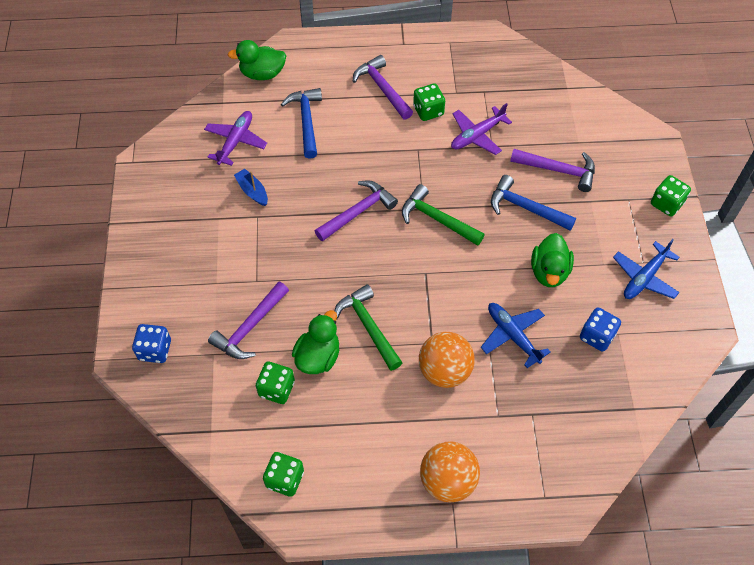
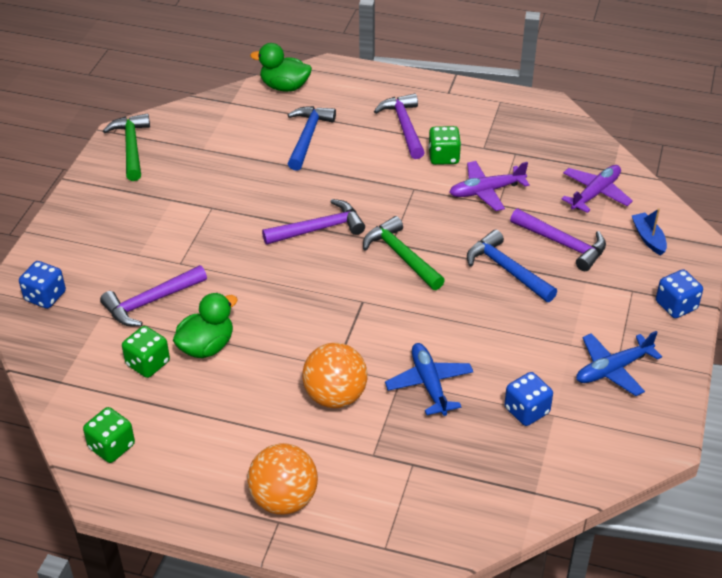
camera: 20 degrees right, 15 degrees down
purple plane [204,111,267,166] -> purple plane moved to [561,165,633,213]
blue boat [234,169,268,206] -> blue boat moved to [632,208,667,255]
green hammer [335,284,403,371] -> green hammer moved to [103,113,150,181]
green duck [531,233,574,287] -> none
green dice [651,175,691,217] -> blue dice [656,270,703,318]

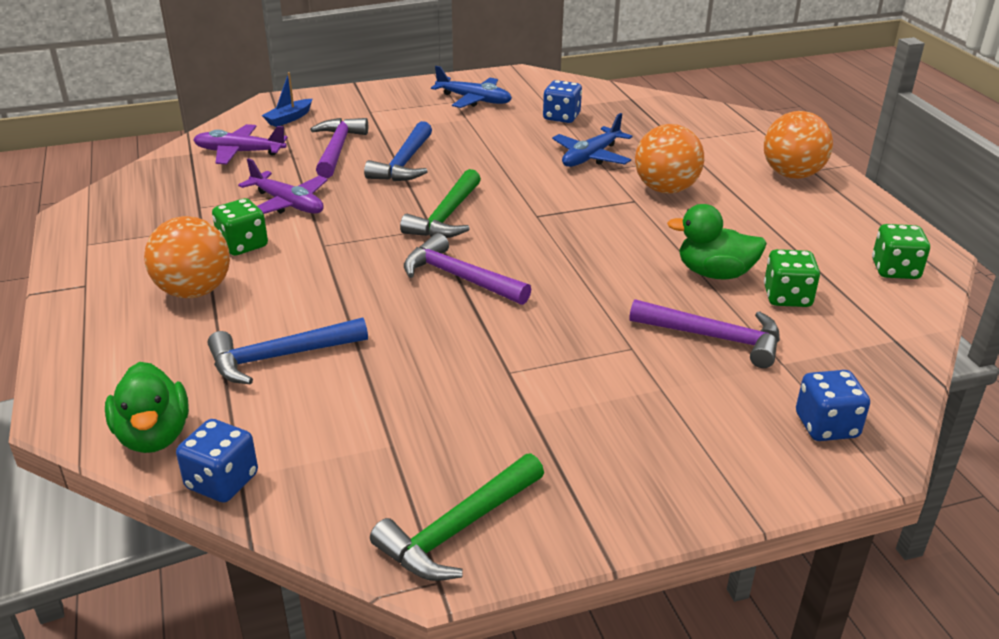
camera: 125 degrees left, 10 degrees down
purple hammer [374,93,425,159] -> orange ball [144,216,230,298]
blue dice [656,270,703,318] -> blue dice moved to [176,419,258,503]

